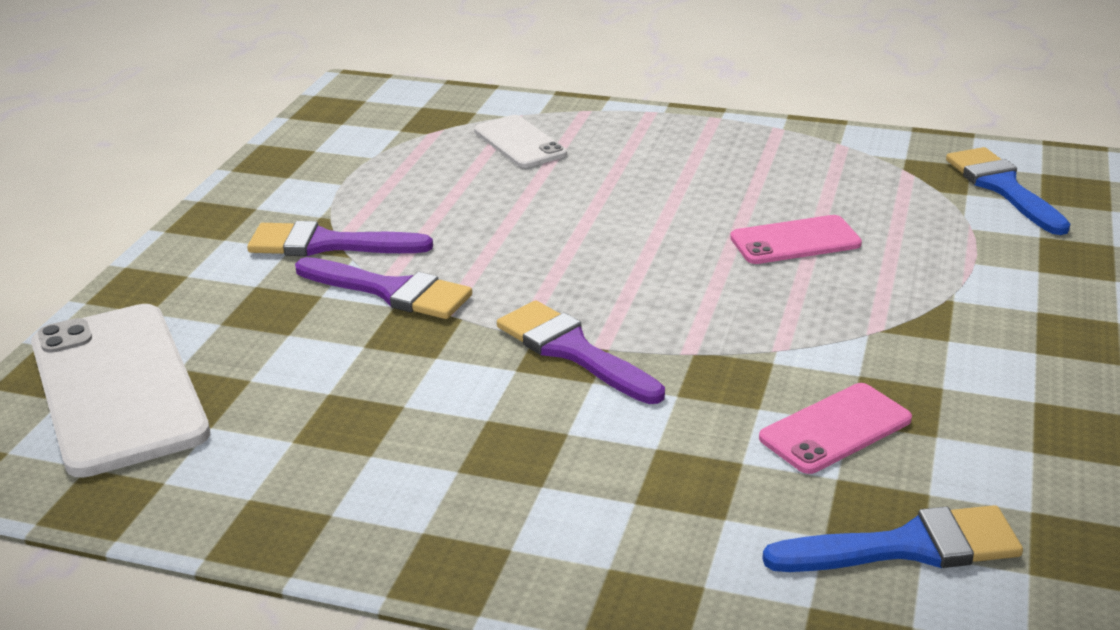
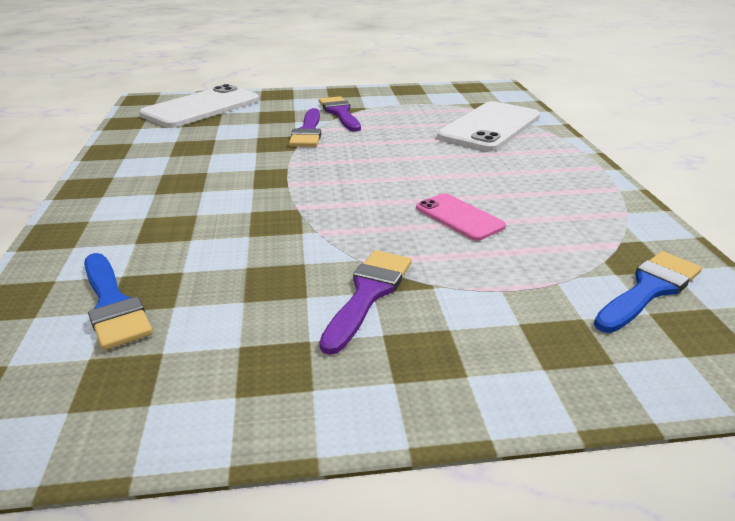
camera: 65 degrees right, 0 degrees up
white phone [474,115,567,168] -> white phone [437,101,540,151], size x1.87
purple brush [497,300,665,404] -> purple brush moved to [319,250,412,355]
pink phone [759,383,912,474] -> none

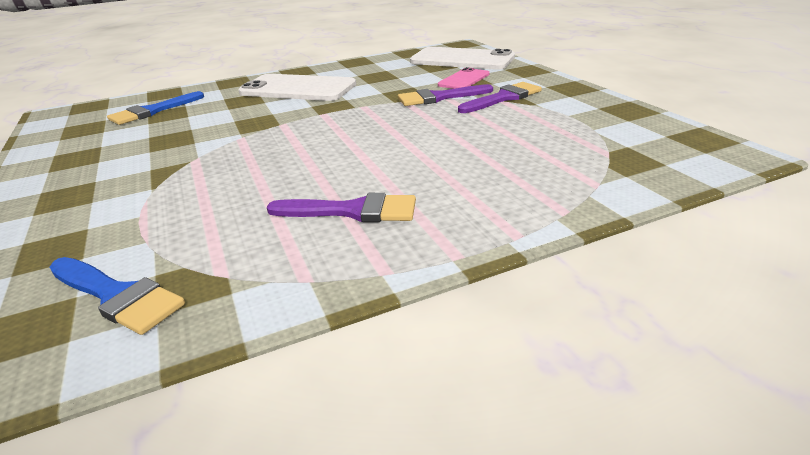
camera: 75 degrees right, 0 degrees up
purple brush [319,250,412,355] -> purple brush moved to [267,193,416,222]
pink phone [416,193,506,241] -> pink phone moved to [438,67,490,89]
white phone [437,101,540,151] -> white phone moved to [238,74,356,101]

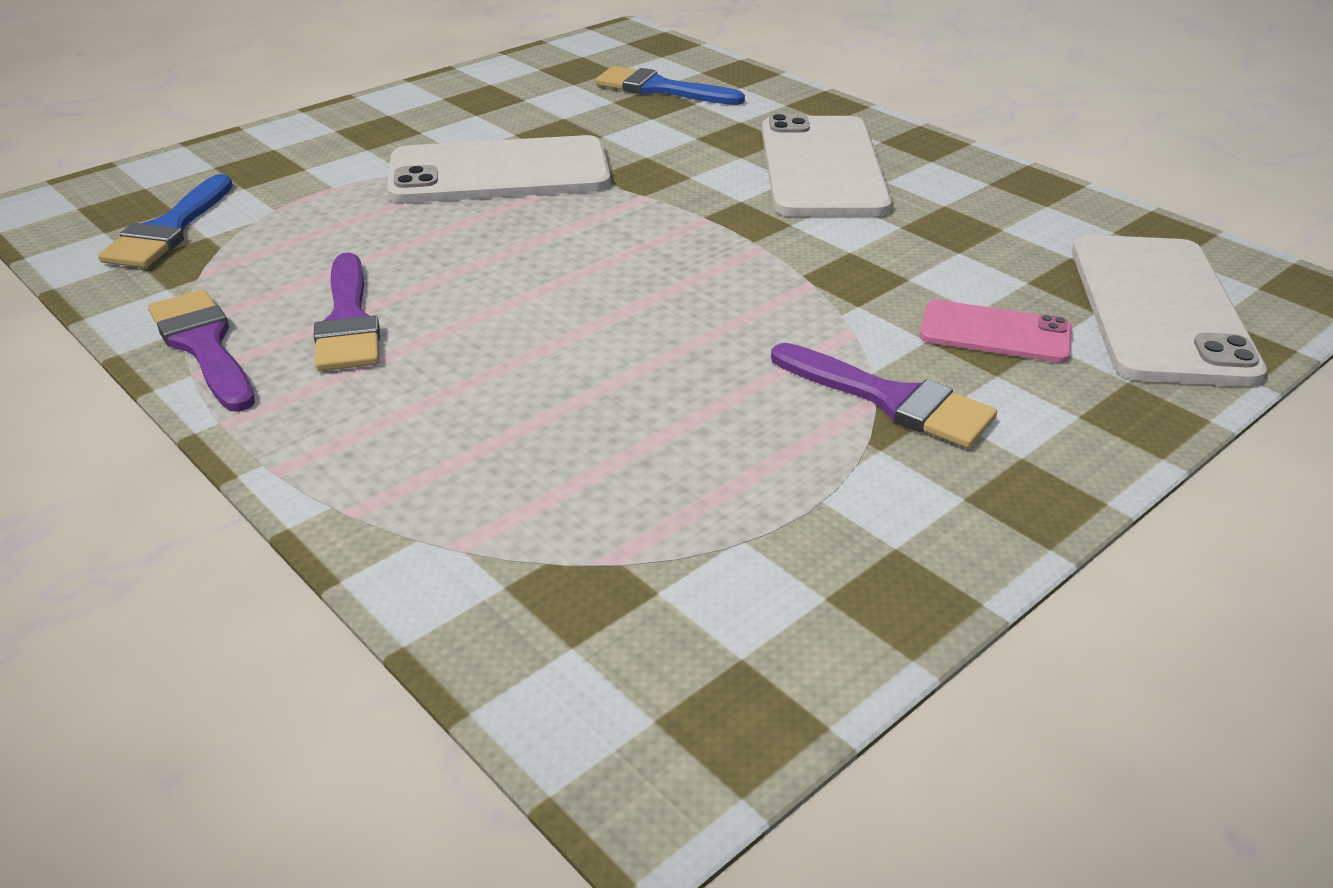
camera: 70 degrees right, 5 degrees up
purple brush [398,84,493,106] -> purple brush moved to [148,290,255,412]
none -> white phone [387,135,610,203]

